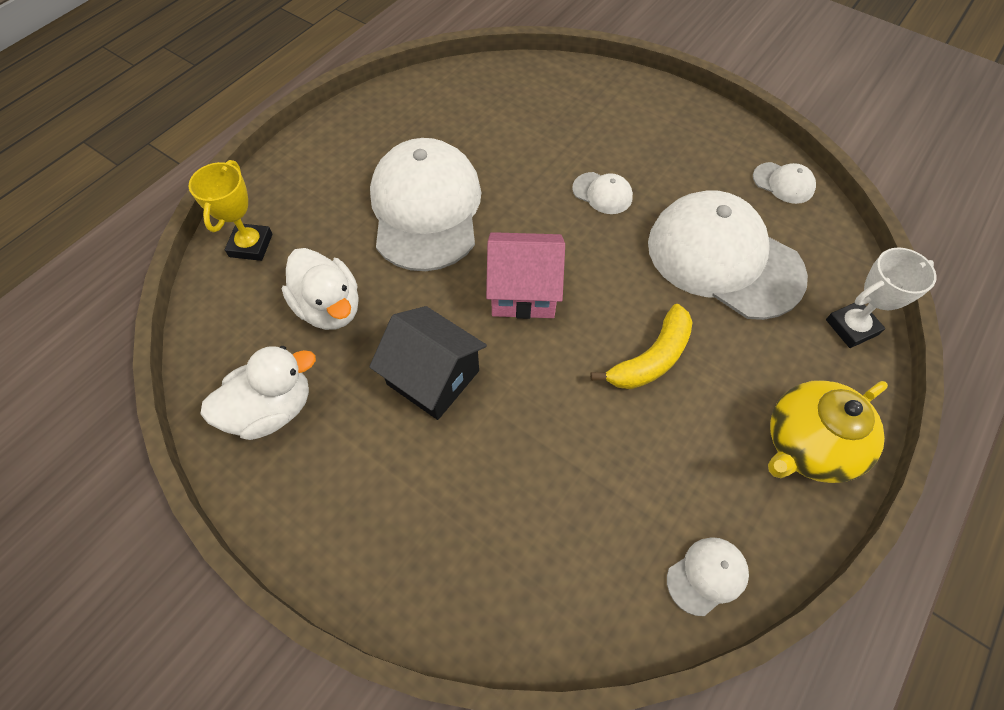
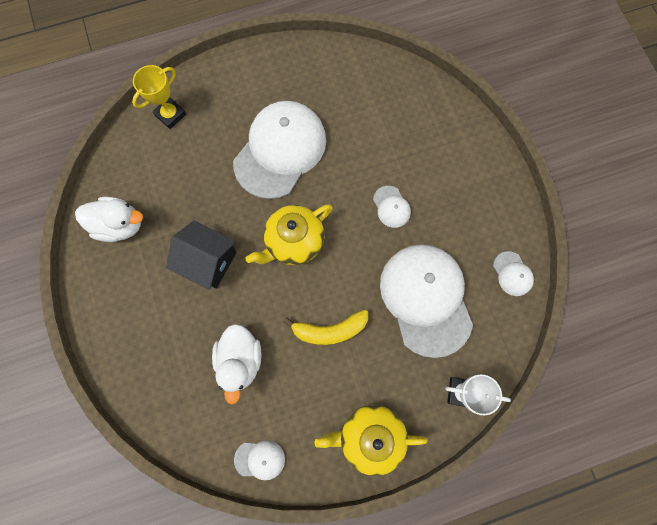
camera: 35 degrees right, 15 degrees up
white duck [282,248,359,330] -> white duck moved to [212,324,262,404]
black house [369,306,487,420] -> black house turned 45 degrees counterclockwise [166,221,237,290]
pink house [486,232,565,319] -> yellow teapot [245,204,333,265]

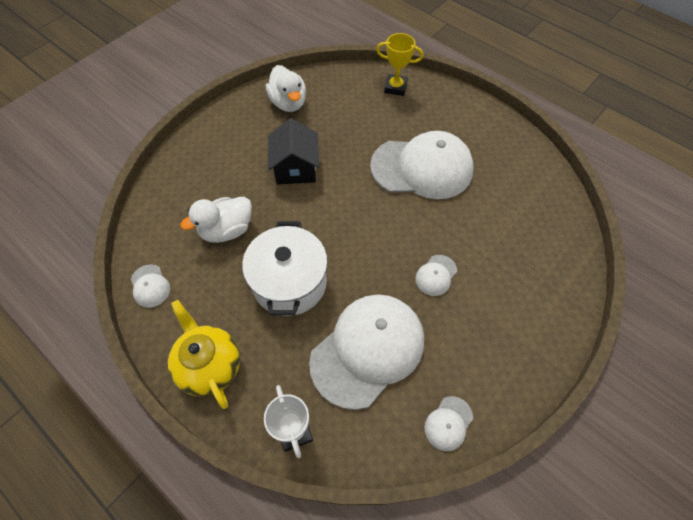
camera: 60 degrees right, 15 degrees down
yellow teapot [245,204,333,265] -> none
yellow banana [283,310,368,345] -> white pot [242,221,328,316]

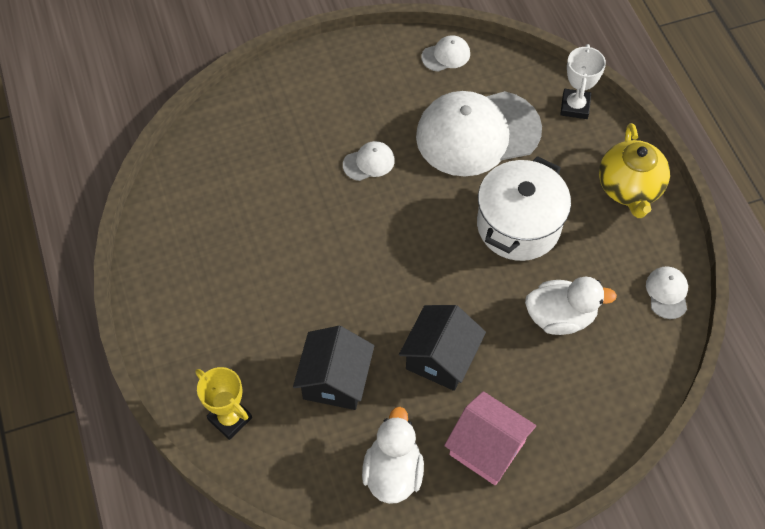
camera: 150 degrees left, 0 degrees up
white cap [370,131,474,199] -> none
none -> black house [293,326,374,410]
none -> pink house [444,391,536,485]

